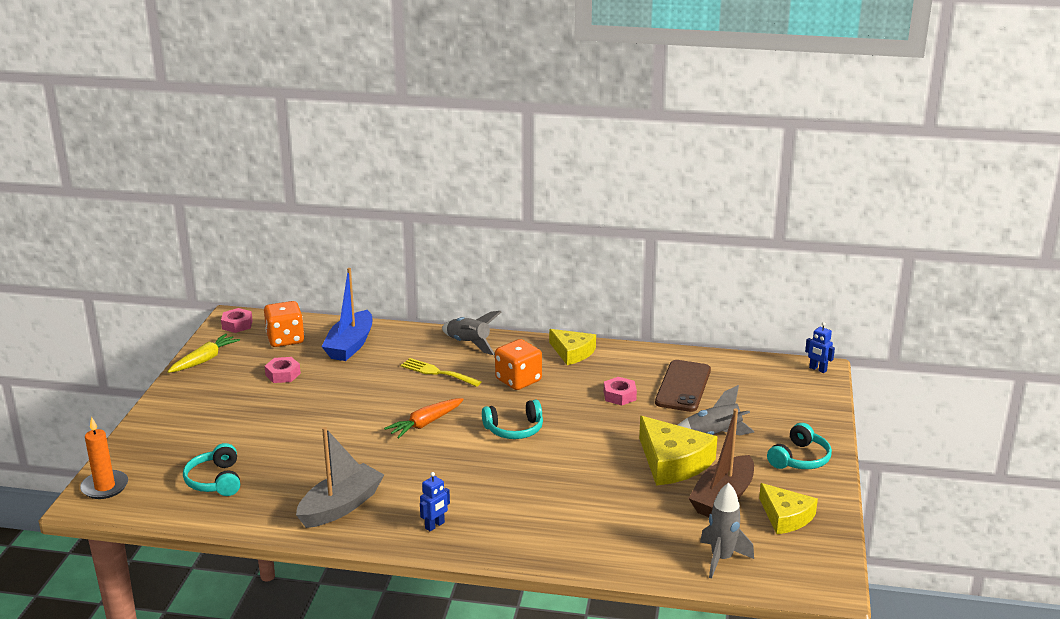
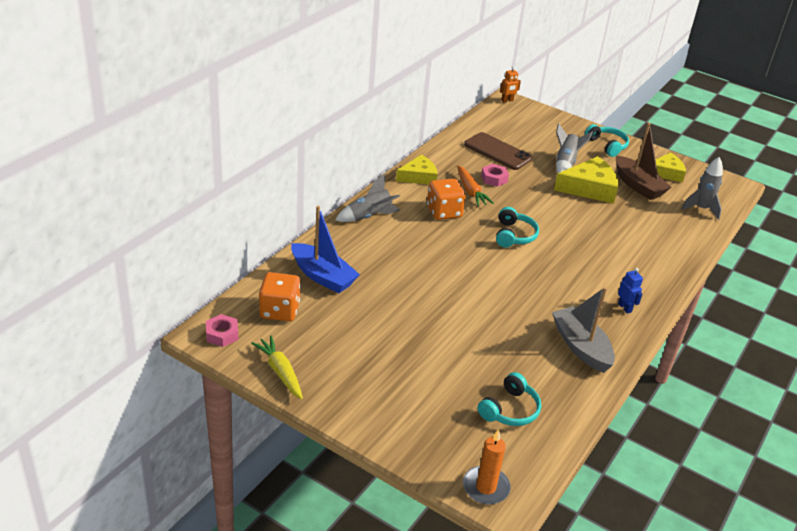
camera: 70 degrees left, 10 degrees up
turquoise headphones [183,443,240,496] -> turquoise headphones turned 60 degrees counterclockwise [477,372,541,426]
pink nut [265,357,301,383] -> none
orange carrot [384,398,464,439] -> orange carrot moved to [457,165,494,206]
yellow fork [400,358,482,387] -> none
blue robot [805,322,835,373] -> orange robot [500,66,521,103]

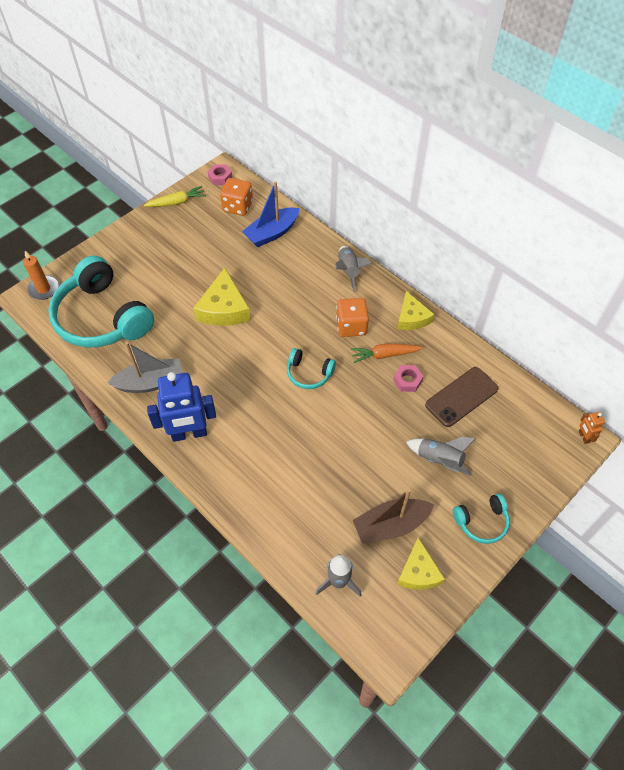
camera: 105 degrees right, 20 degrees up
turquoise headphones [477,372,541,426] -> turquoise headphones [48,256,154,348], size x2.20
yellow cheese [554,156,618,204] -> yellow cheese moved to [193,268,251,326]
blue robot [618,268,643,314] -> blue robot [147,372,216,442], size x2.30

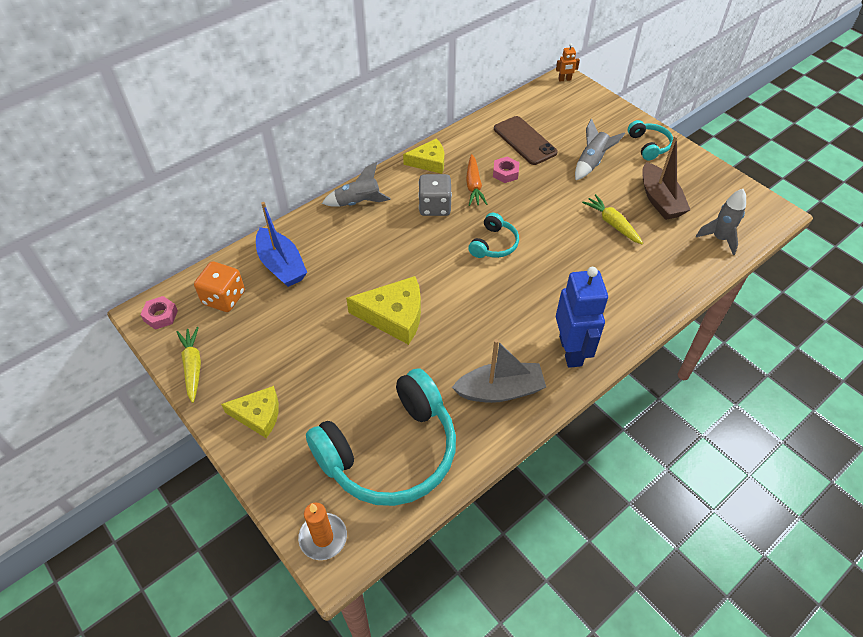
camera: 85 degrees left, 5 degrees down
grey boat [107,342,182,393] -> grey boat turned 90 degrees clockwise [452,339,546,403]
orange dice [336,298,369,337] -> grey dice [418,174,452,216]
yellow cheese [397,537,445,590] -> yellow cheese moved to [221,386,279,438]
none -> yellow carrot [582,194,643,244]

